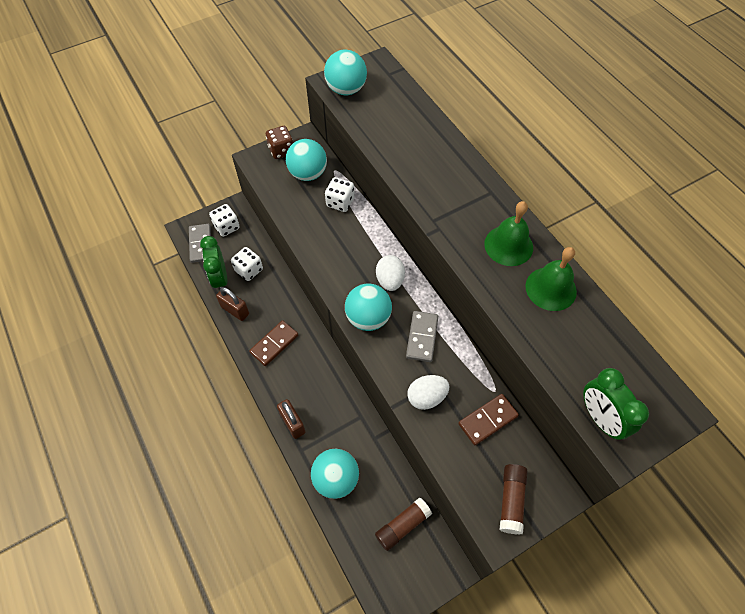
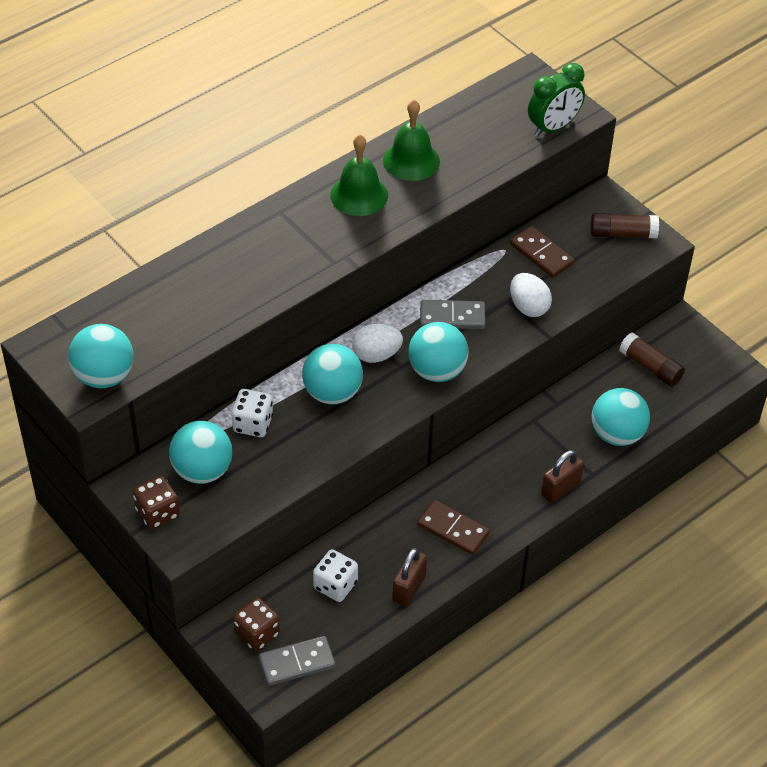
camera: 100 degrees left, 10 degrees down
green clock [200,236,228,289] -> none
white dice [209,204,240,237] -> brown dice [233,597,280,651]
none -> turquoise ball [302,344,363,404]

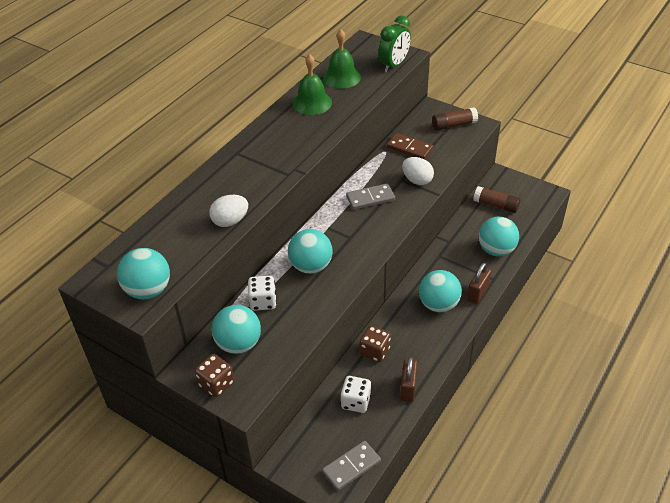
camera: 15 degrees left, 5 degrees down
brown dice [233,597,280,651] -> brown dice moved to [360,325,391,362]
green bell [330,134,388,216] -> green bell moved to [323,29,361,89]
white egg [352,324,403,363] -> white egg moved to [209,195,248,227]
turquoise ball [408,322,468,382] -> turquoise ball moved to [419,270,462,312]
brown domino [417,500,490,555] -> none

